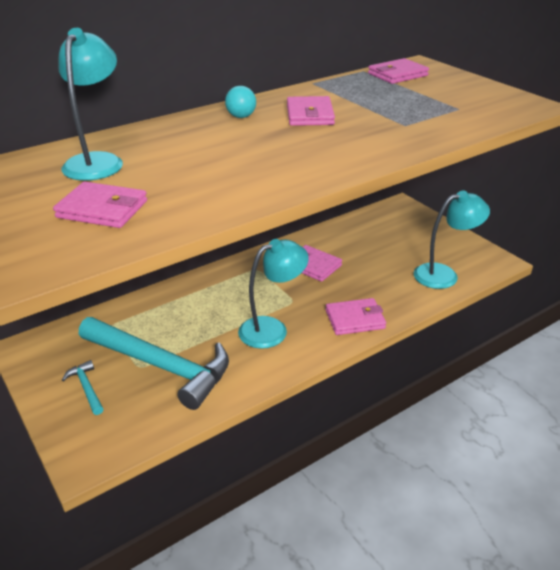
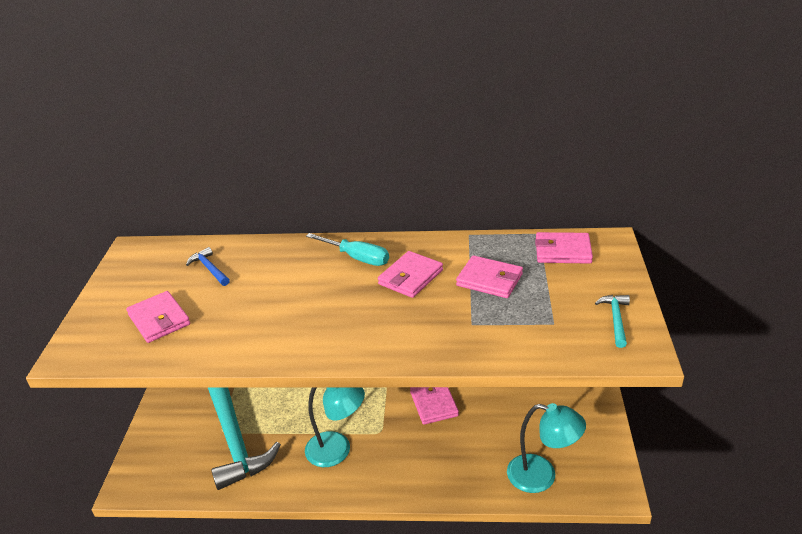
camera: 40 degrees right, 0 degrees up
turquoise lamp [58,28,123,181] -> blue hammer [186,247,230,286]
turquoise hammer [62,360,103,415] -> turquoise hammer moved to [595,295,630,348]
turquoise ball [225,86,256,118] -> turquoise screwdriver [306,233,389,266]
pink wallet [326,298,386,335] -> pink wallet moved to [456,255,523,298]

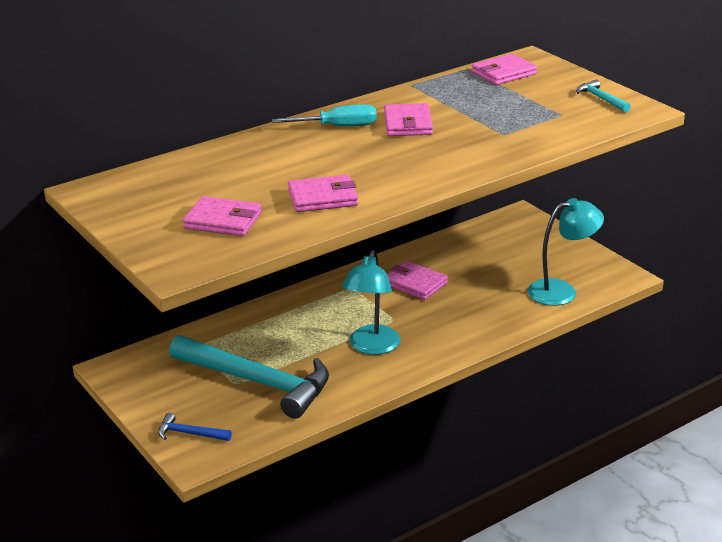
camera: 40 degrees left, 5 degrees down
blue hammer [186,247,230,286] -> blue hammer moved to [158,413,232,441]
turquoise lamp [305,387,365,467] -> turquoise lamp turned 135 degrees clockwise [342,250,401,355]
pink wallet [456,255,523,298] -> pink wallet moved to [288,175,358,212]

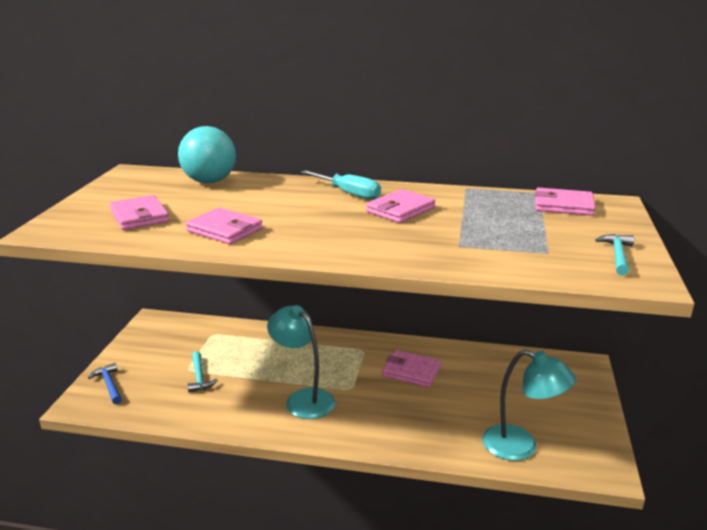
camera: 45 degrees right, 5 degrees down
turquoise hammer [169,335,329,419] -> turquoise hammer [187,351,217,393], size x0.41
turquoise lamp [342,250,401,355] -> turquoise lamp turned 75 degrees clockwise [267,305,335,419]
pink wallet [387,261,448,300] -> pink wallet turned 60 degrees counterclockwise [382,350,441,388]
none -> turquoise ball [178,126,236,184]

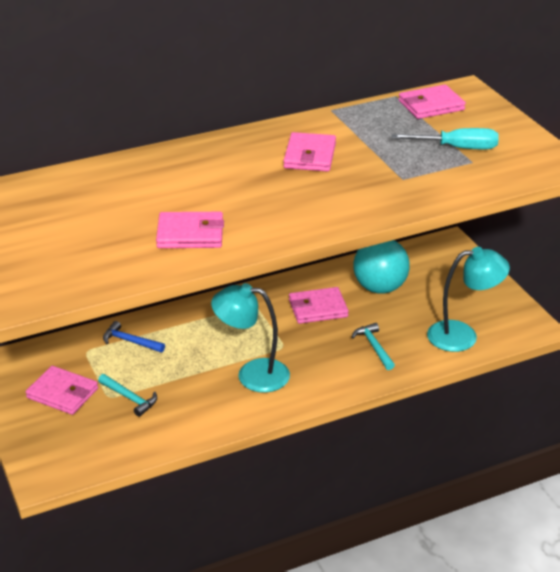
camera: 35 degrees left, 10 degrees up
blue hammer [88,363,122,404] -> blue hammer moved to [103,321,165,352]
pink wallet [110,195,169,230] -> pink wallet moved to [26,366,98,415]
turquoise ball [178,126,236,184] -> turquoise ball moved to [353,240,410,294]
turquoise screwdriver [301,170,381,200] -> turquoise screwdriver moved to [392,128,499,149]
turquoise hammer [595,234,634,276] -> turquoise hammer moved to [351,323,395,370]

